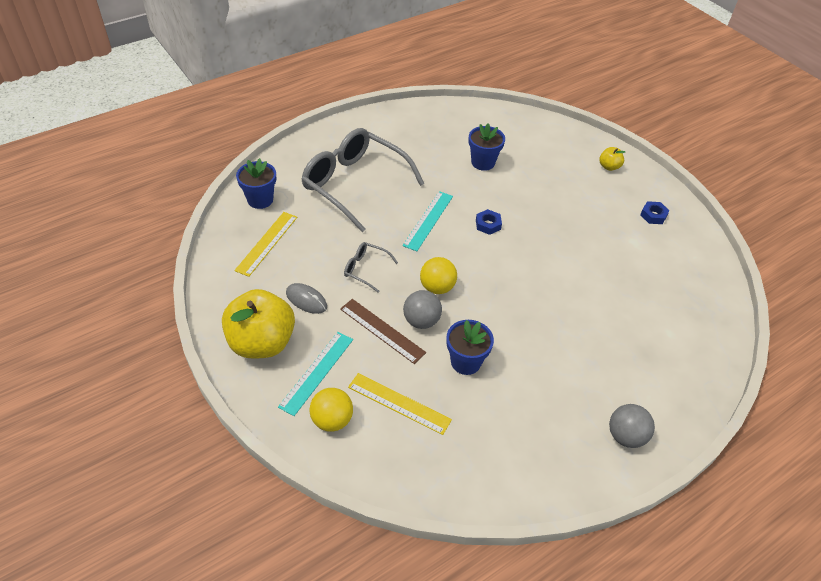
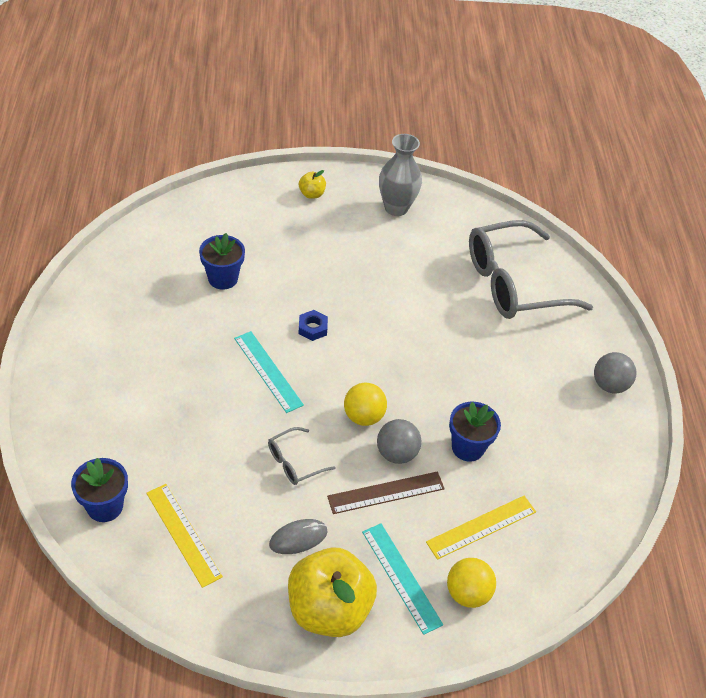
camera: 60 degrees left, 0 degrees up
grey glasses [301,128,425,232] -> grey glasses moved to [469,220,593,319]
blue nut [640,201,670,224] -> grey vase [379,134,422,216]

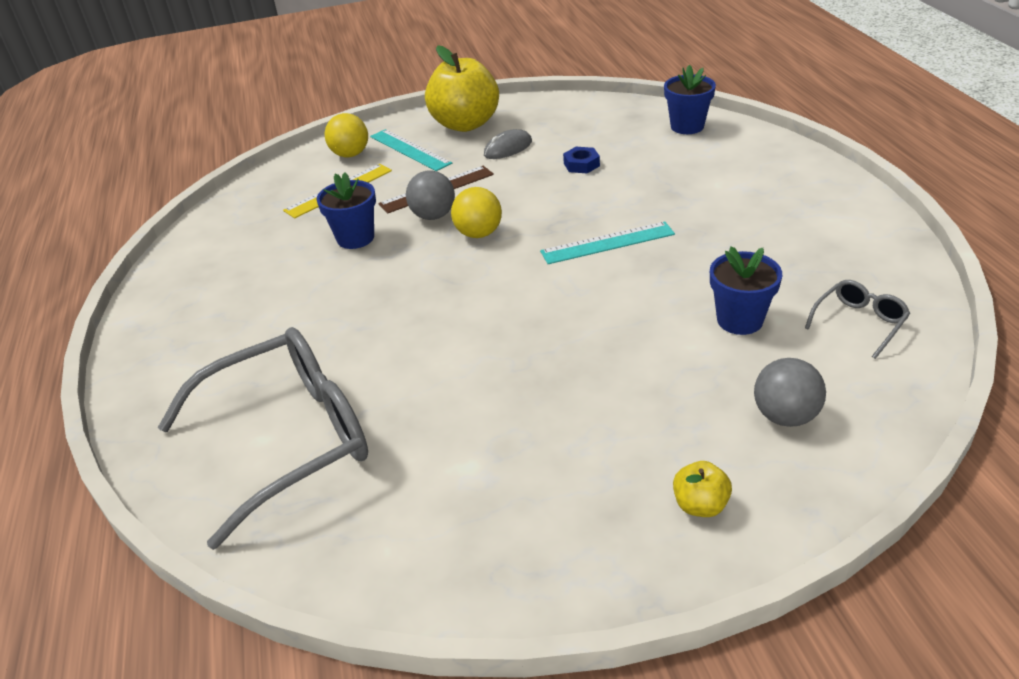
camera: 175 degrees right, 10 degrees down
yellow ruler [146,484,223,588] -> none
turquoise ruler [234,331,304,413] -> turquoise ruler turned 60 degrees counterclockwise [540,221,675,264]
grey glasses [268,427,336,485] -> grey glasses moved to [805,280,910,359]
blue nut [298,310,328,341] -> blue nut moved to [563,147,600,173]
grey vase [379,134,422,216] -> none
grey ball [594,352,636,393] -> grey ball moved to [754,358,826,427]

